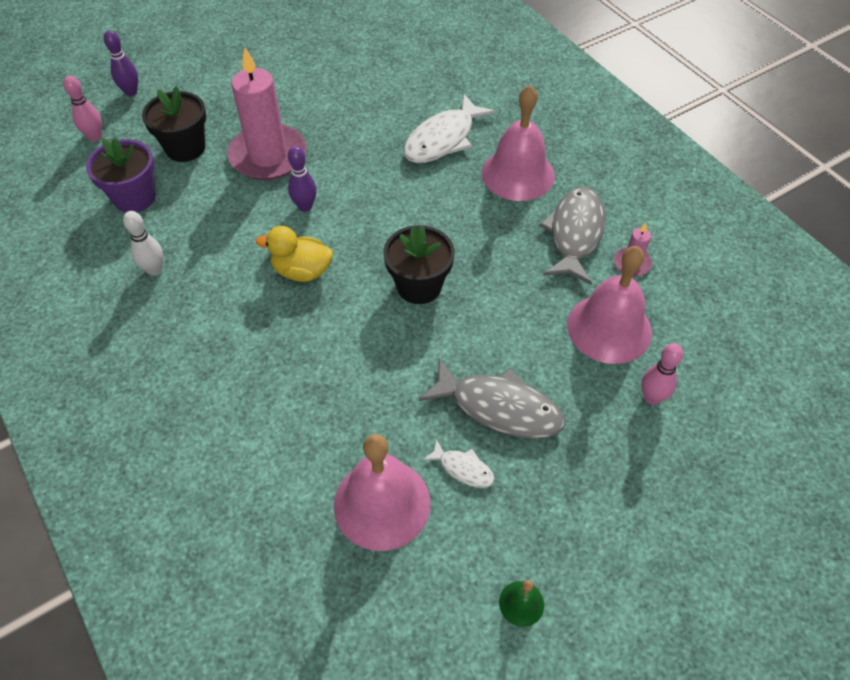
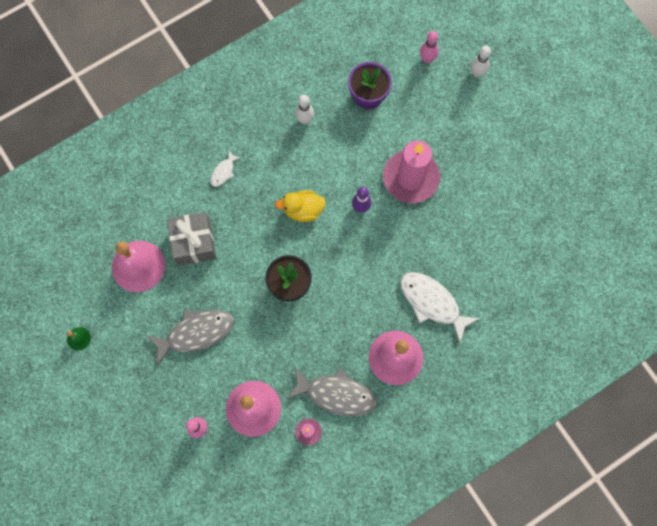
camera: 90 degrees right, 20 degrees up
purple bowling pin [104,30,138,96] -> white bowling pin [471,46,491,78]
black flower pot [142,86,206,162] -> none
yellow duck [256,226,333,282] -> yellow duck turned 105 degrees counterclockwise [275,190,326,222]
grey fish [418,359,565,439] -> grey fish turned 135 degrees counterclockwise [146,310,234,366]
white fish [423,439,495,488] -> white fish moved to [211,150,241,187]
none -> grey gift [167,212,216,266]

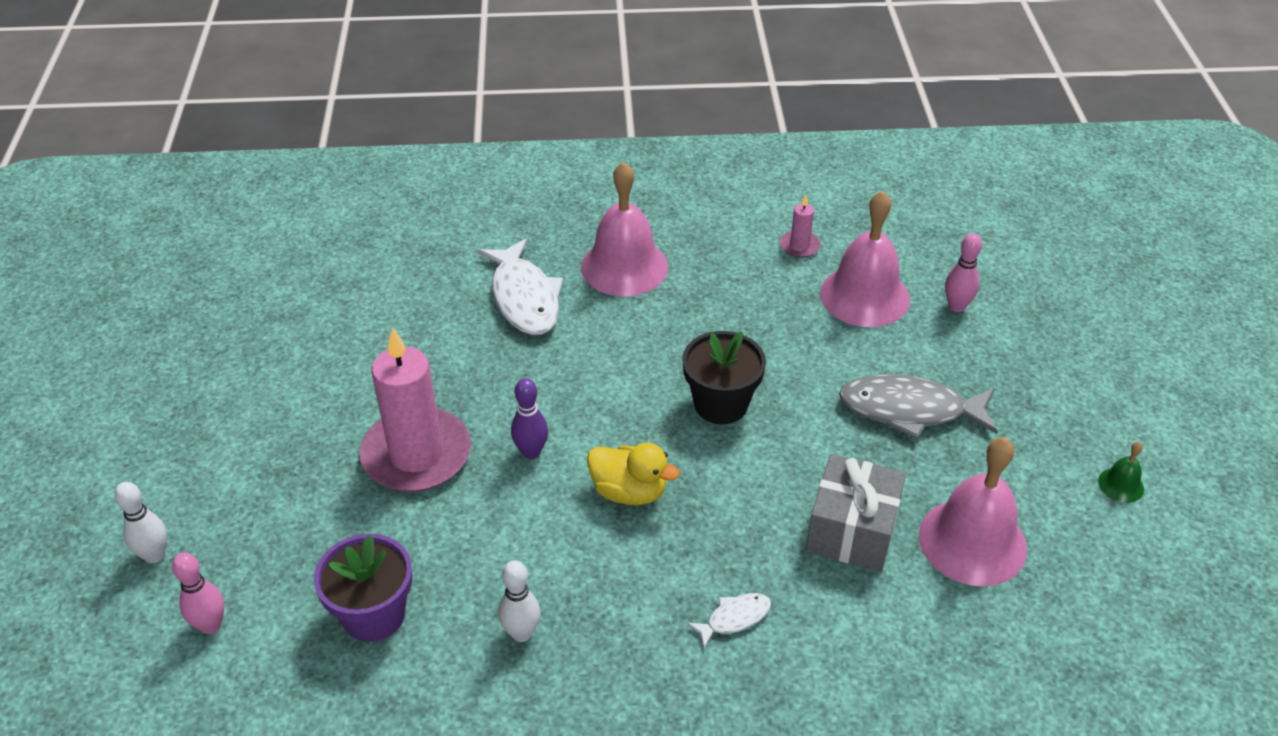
camera: 150 degrees left, 30 degrees down
grey fish [287,367,376,416] -> none

